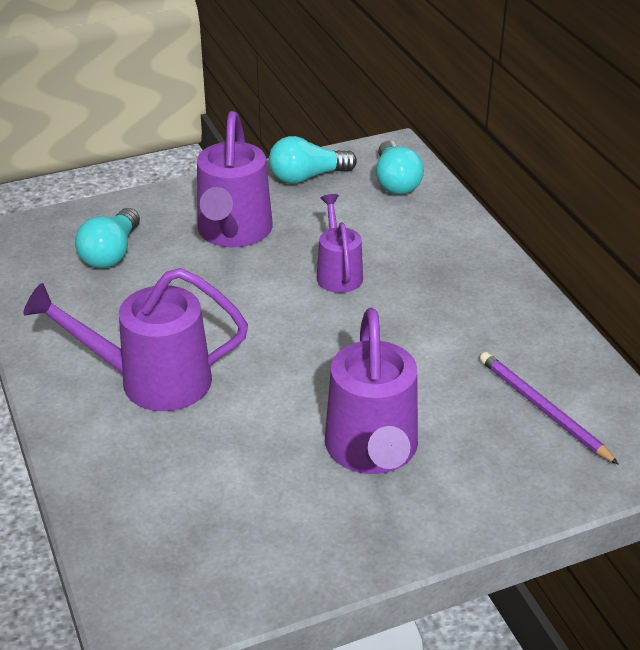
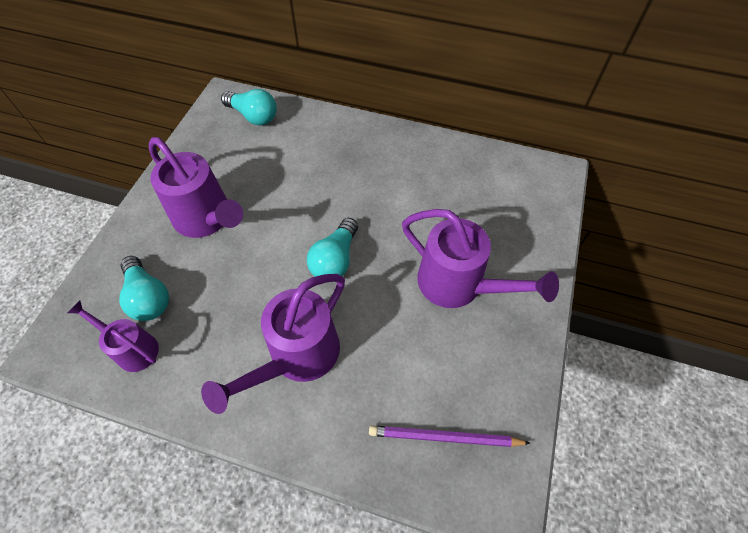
camera: 50 degrees left, 20 degrees up
turquoise light bulb [269,136,357,184] -> turquoise light bulb moved to [307,218,358,277]
purple watering can [317,194,363,293] -> purple watering can moved to [68,301,159,372]
purple pencil [480,352,619,465] -> purple pencil moved to [369,425,530,447]

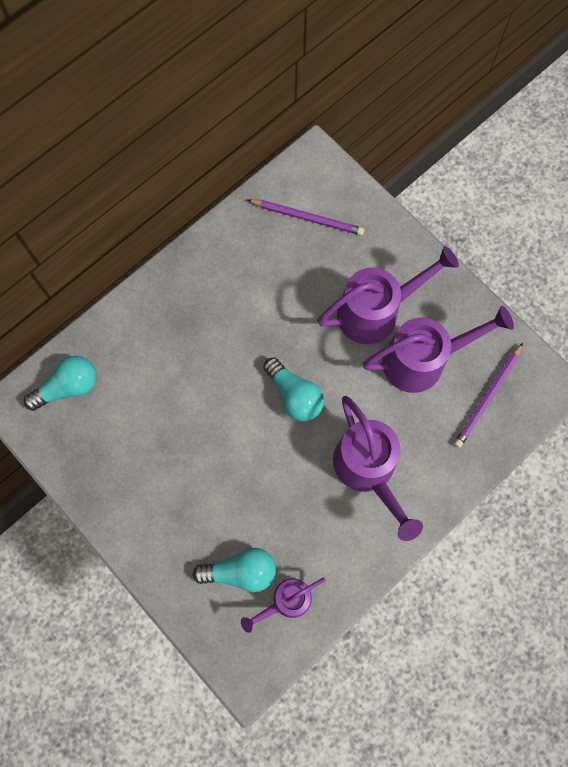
camera: 60 degrees left, 15 degrees up
purple watering can [149,137,243,238] -> purple watering can moved to [363,306,514,393]
none -> purple pencil [248,199,364,235]

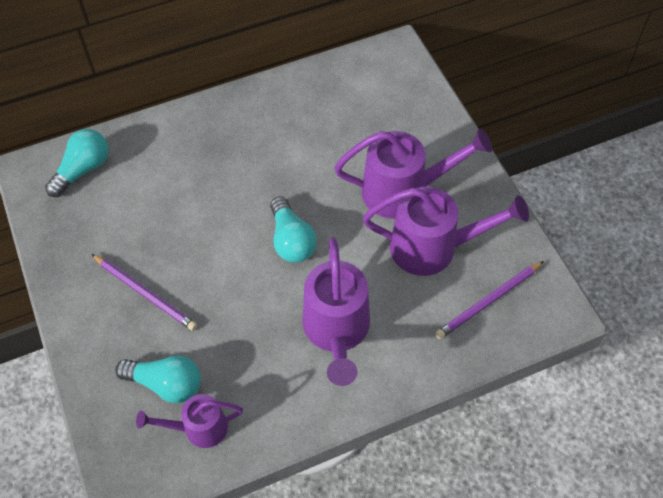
camera: 20 degrees right, 15 degrees down
turquoise light bulb [24,356,97,411] -> turquoise light bulb turned 45 degrees counterclockwise [45,129,109,197]
purple pencil [248,199,364,235] -> purple pencil moved to [91,254,197,331]

